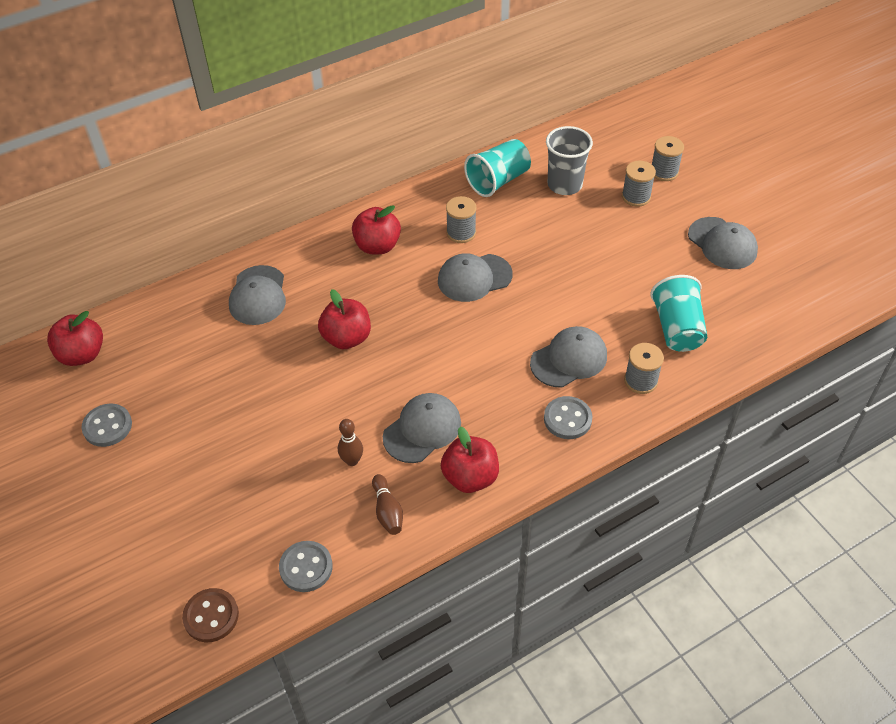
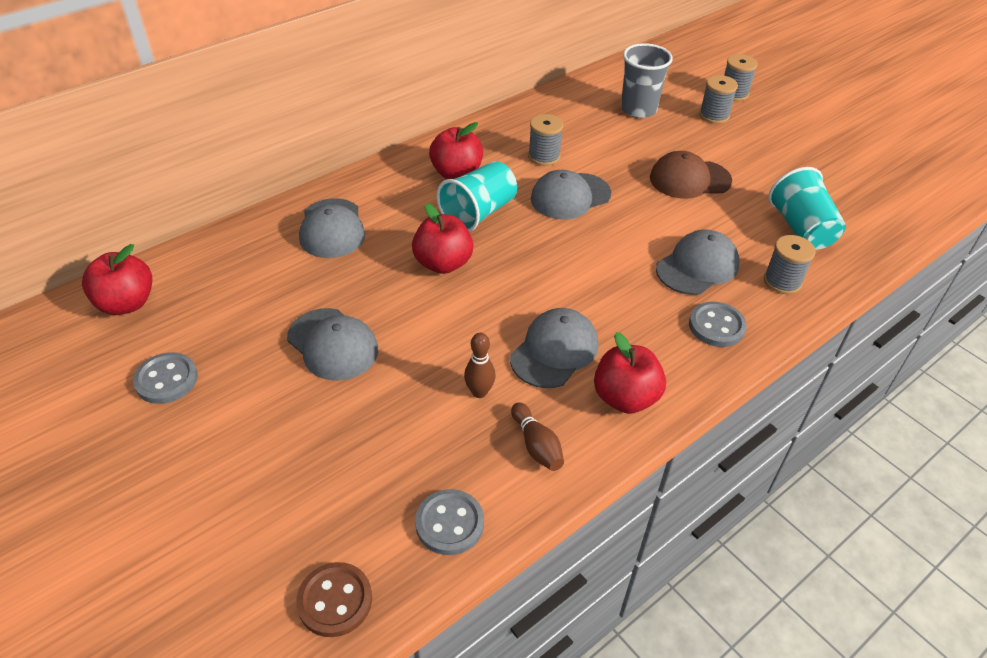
camera: 10 degrees left, 5 degrees down
turquoise cup [464,139,531,197] -> turquoise cup moved to [437,161,517,232]
grey cap [688,217,758,269] -> grey cap moved to [287,308,378,381]
none -> brown cap [650,151,732,199]

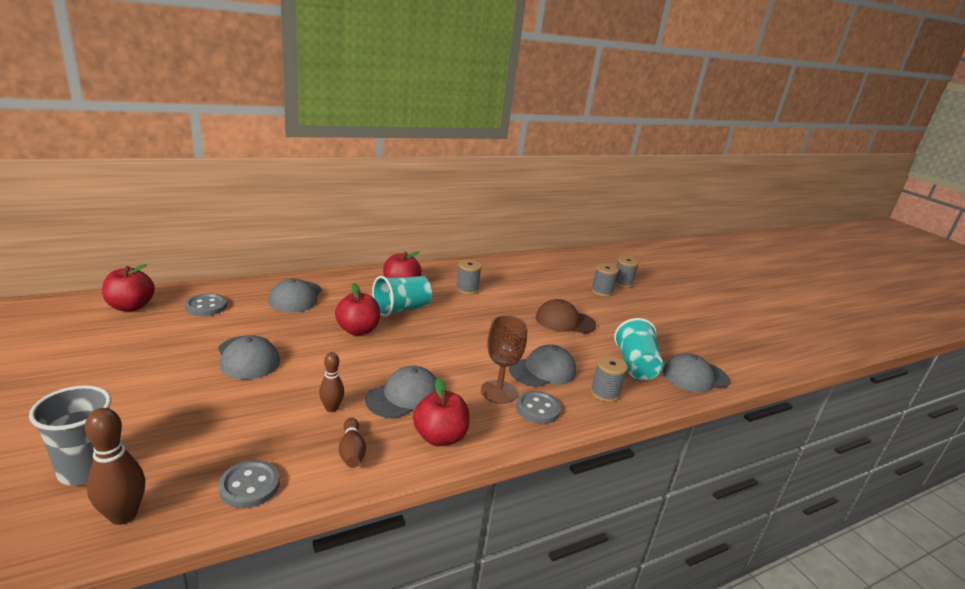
camera: 10 degrees right, 20 degrees down
grey button [133,352,198,404] -> grey button moved to [185,293,227,316]
brown button [296,562,372,637] -> brown bowling pin [85,408,145,525]
grey cap [531,170,611,220] -> grey cap moved to [663,353,730,393]
grey cup [621,43,673,118] -> grey cup moved to [29,385,111,486]
none -> brown goblet [481,315,527,404]

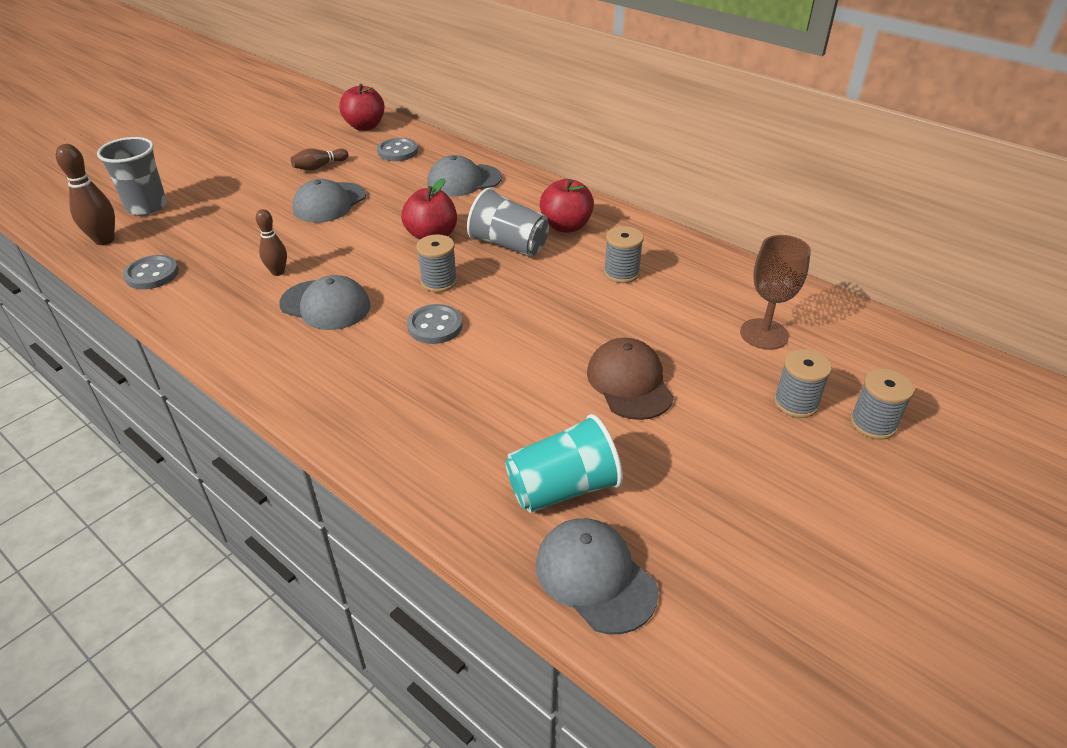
camera: 70 degrees right, 15 degrees up
brown bowling pin [339,418,366,468] -> brown bowling pin moved to [291,148,348,171]
turquoise cup [372,276,432,317] -> grey cup [467,188,549,257]
red apple [413,378,469,446] -> none
brown goblet [481,315,527,404] -> brown goblet moved to [740,235,811,350]
grey cap [509,344,576,387] -> none
grey button [516,391,561,424] -> grey button moved to [407,304,463,344]
grey spool [590,355,628,402] -> grey spool moved to [416,234,457,292]

